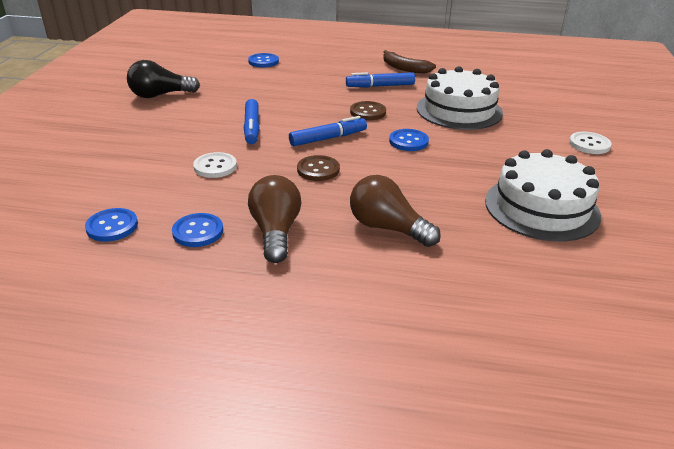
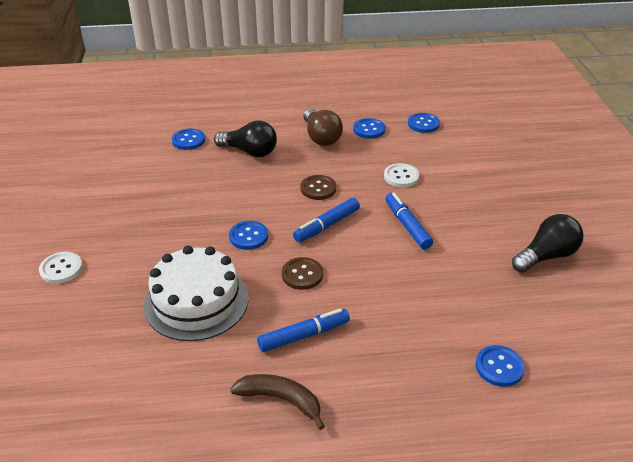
camera: 165 degrees right, 5 degrees up
brown light bulb [350,175,441,247] -> black light bulb [214,121,277,157]
white cake [485,149,601,241] -> none
none -> blue button [172,129,205,150]

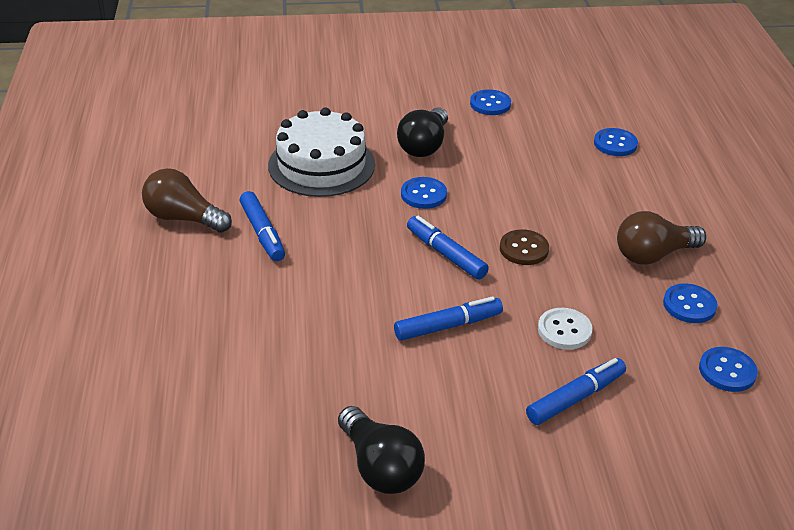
camera: 90 degrees right, 0 degrees up
white button [39,252,83,284] -> none
black light bulb [214,121,277,157] -> black light bulb moved to [397,107,448,157]
brown banana [230,374,325,430] -> brown light bulb [142,168,232,233]
brown button [282,257,323,290] -> none
blue button [475,345,525,387] -> blue button moved to [470,89,511,115]
none -> blue marker [526,358,626,425]

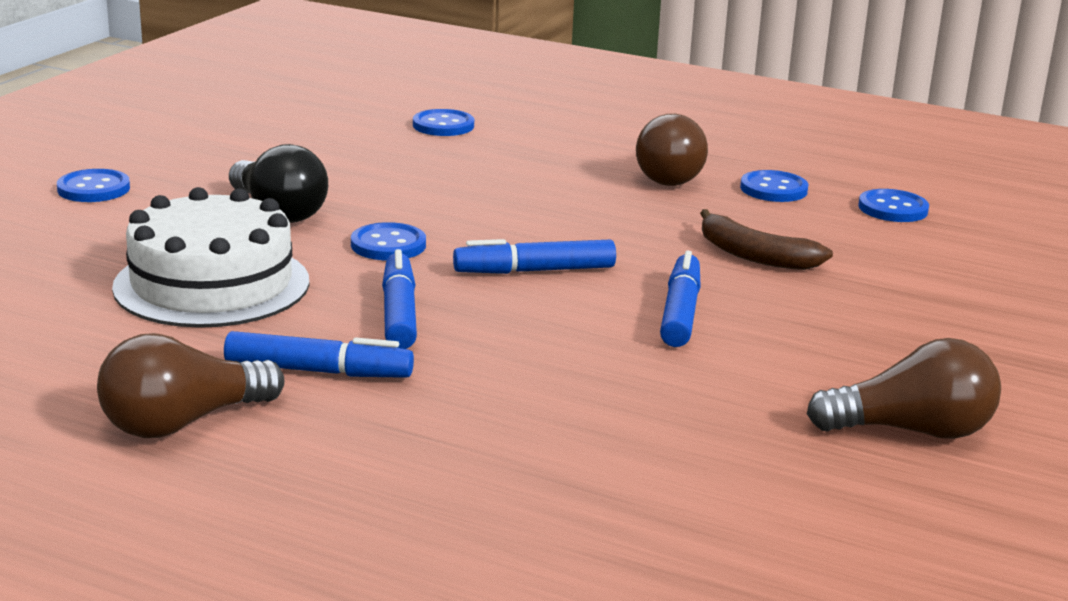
camera: 60 degrees left, 15 degrees down
black light bulb [338,406,425,494] -> brown light bulb [807,338,1001,439]
blue button [470,89,511,115] -> blue button moved to [57,169,130,202]
brown button [500,229,549,265] -> none
blue marker [526,358,626,425] -> blue marker moved to [382,249,417,349]
white button [538,308,592,350] -> brown banana [700,209,833,270]

